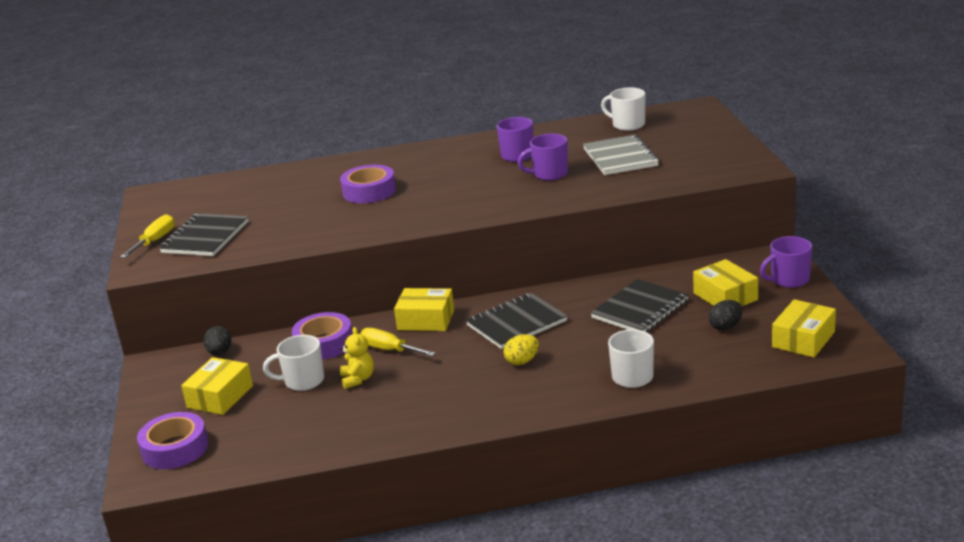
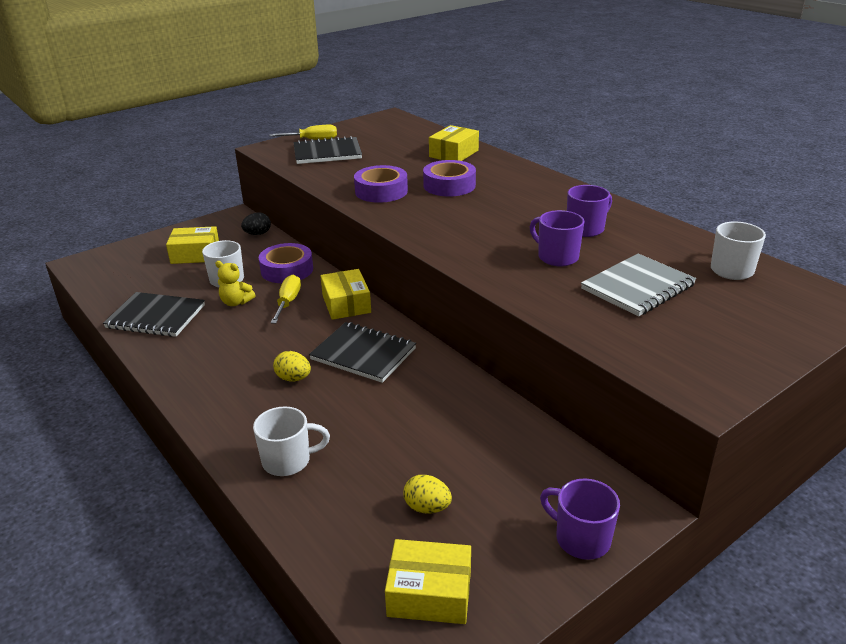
camera: 60 degrees right, 5 degrees up
purple tape [137,412,208,469] -> purple tape moved to [354,165,408,203]
yellow teddy bear [340,327,374,389] -> yellow teddy bear turned 60 degrees clockwise [215,261,256,306]
black notebook [591,279,688,332] -> black notebook moved to [103,292,205,337]
yellow box [693,259,758,306] -> yellow box moved to [429,125,479,161]
black egg [709,300,742,330] -> yellow egg [404,475,452,514]

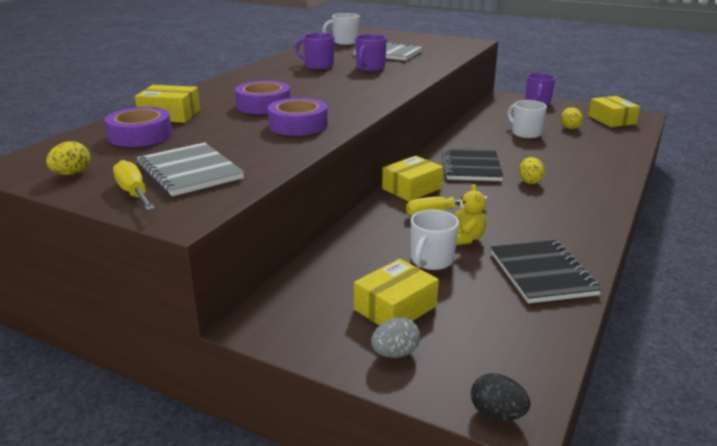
camera: 115 degrees left, 5 degrees down
yellow box [166,226,219,264] -> yellow box turned 75 degrees clockwise [354,259,439,325]
black egg [241,212,271,235] -> black egg moved to [471,373,531,421]
white mug [253,406,330,476] -> white mug moved to [507,100,547,138]
purple tape [259,243,313,283] -> purple tape moved to [105,107,172,147]
black notebook [293,136,362,164] -> grey notebook [137,142,244,196]
none -> yellow egg [46,141,90,175]
none -> grey egg [371,317,420,358]

